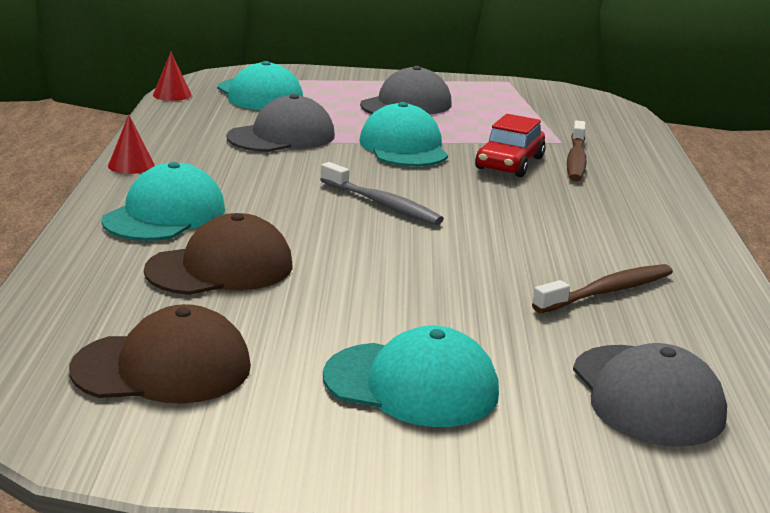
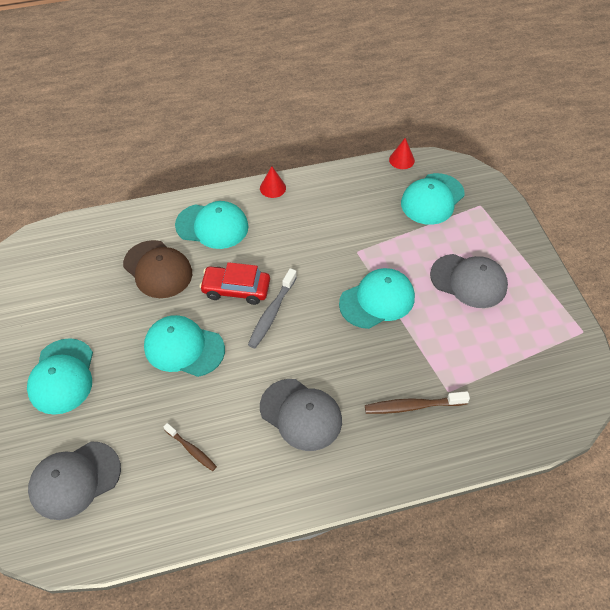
camera: 75 degrees right, 30 degrees up
brown cap [69,304,251,404] -> none
grey cap [227,94,335,152] -> grey cap moved to [260,379,342,451]
red car [475,114,546,177] -> red car moved to [200,262,270,305]
brown toothbrush [532,264,673,313] -> brown toothbrush [164,423,217,471], size x0.64
none -> turquoise cap [144,315,225,377]

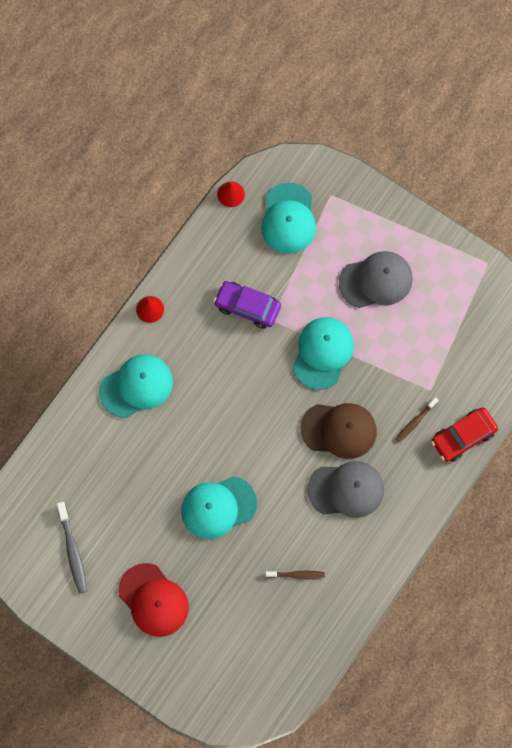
camera: 40 degrees left, 20 degrees up
turquoise cap [27,338,93,415] -> red cap [118,563,189,637]
grey cap [28,442,121,520] -> none
brown cap [123,240,192,298] -> brown cap moved to [301,403,377,459]
red car [200,262,270,305] -> red car moved to [431,407,498,462]
grey toothbrush [248,268,297,348] -> grey toothbrush moved to [57,502,87,593]
brown toothbrush [365,391,470,414] -> brown toothbrush [396,397,439,442], size x0.64
none -> purple car [214,281,281,329]

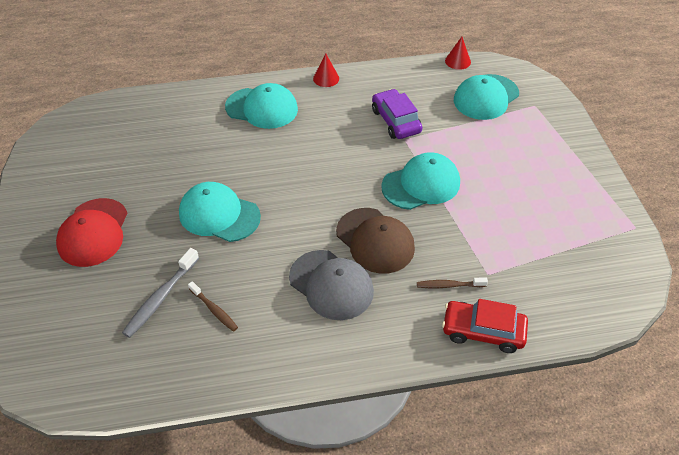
camera: 45 degrees right, 25 degrees down
grey toothbrush [57,502,87,593] -> grey toothbrush moved to [122,248,199,338]
grey cap [339,251,413,308] -> none

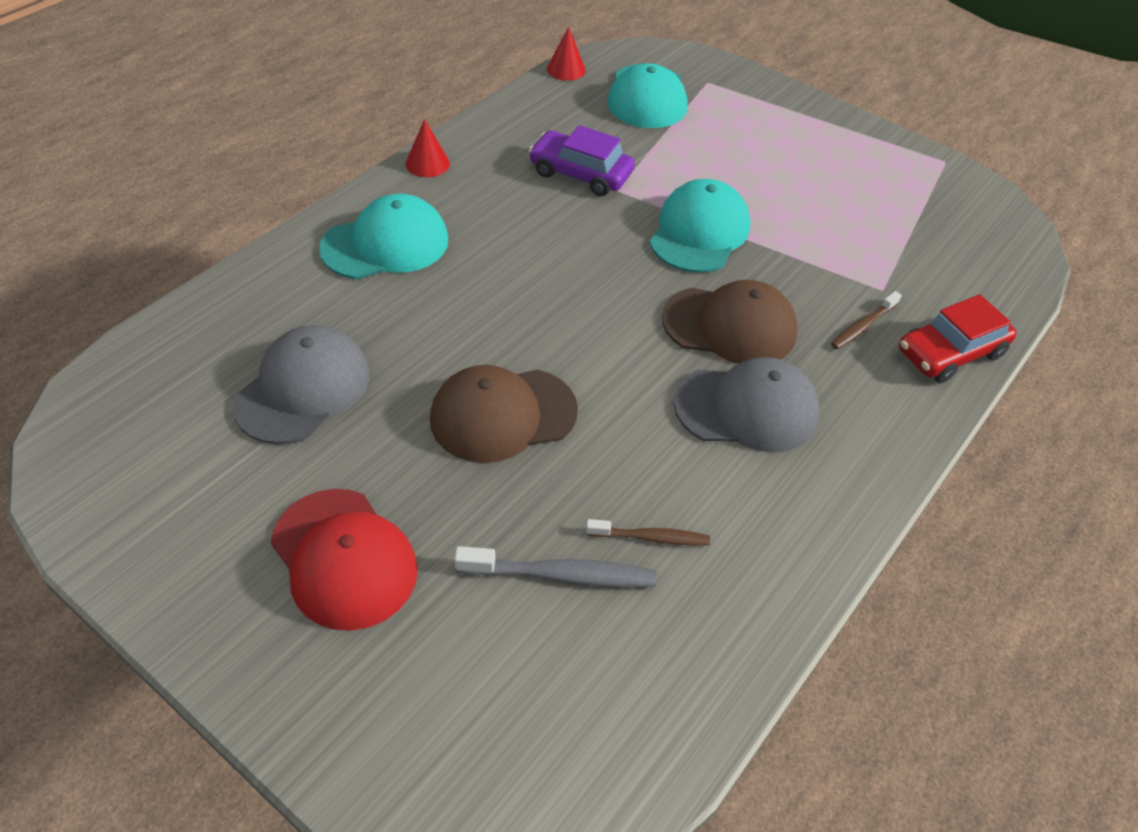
camera: 45 degrees left, 0 degrees up
grey toothbrush [122,248,199,338] -> grey toothbrush turned 75 degrees counterclockwise [454,546,656,587]
turquoise cap [179,182,261,242] -> brown cap [430,365,578,463]
none -> grey cap [232,325,369,445]

